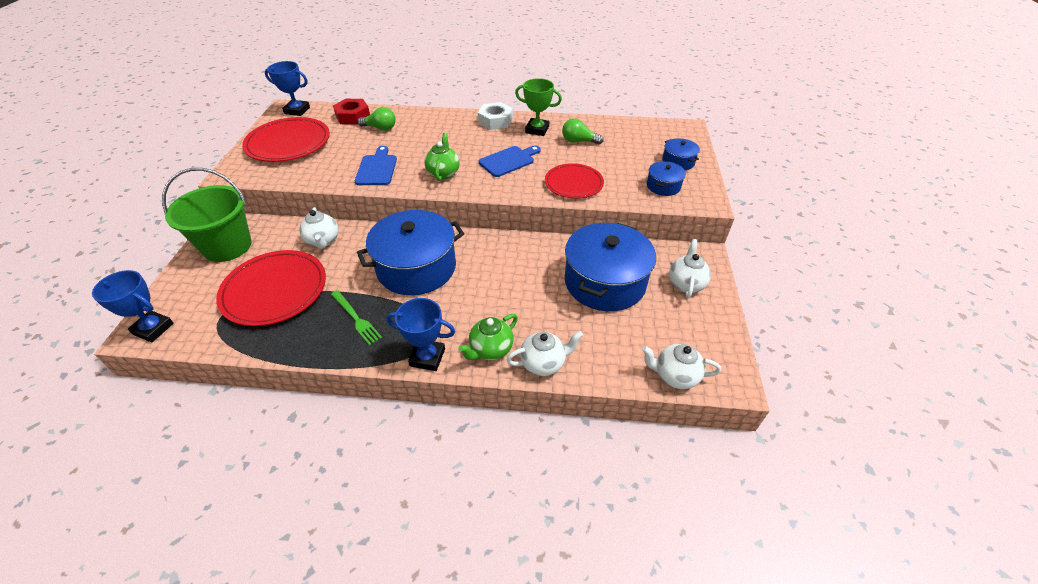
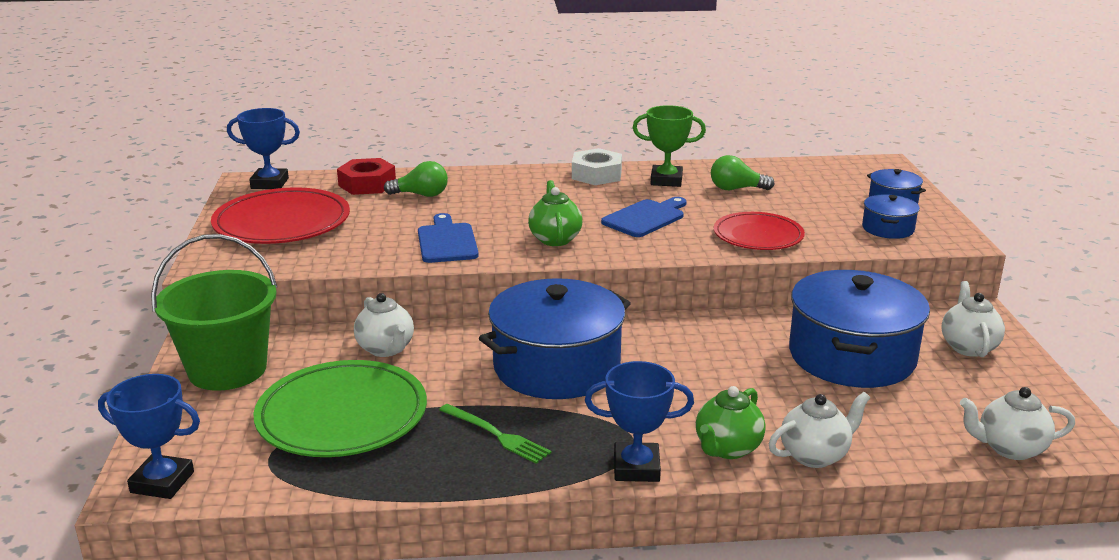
camera: 10 degrees left, 20 degrees down
red plate [216,250,326,326] -> green plate [254,360,427,457]

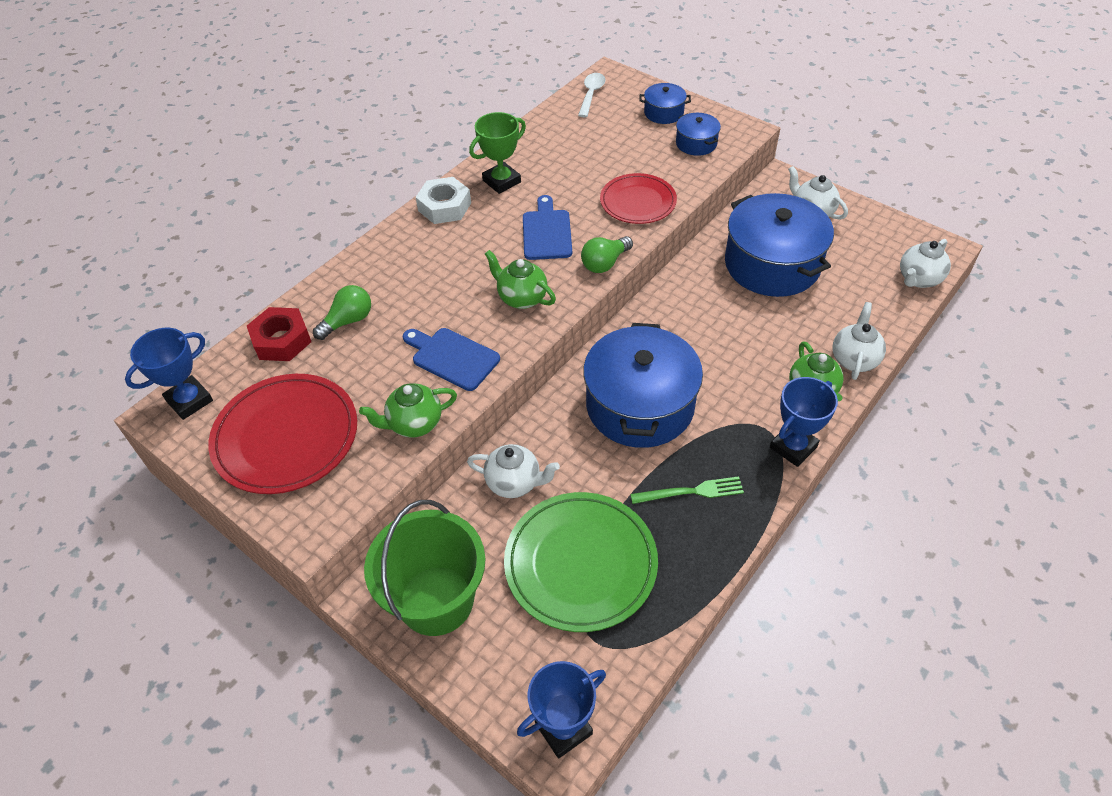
camera: 45 degrees left, 25 degrees up
green light bulb [711,155,775,190] -> green light bulb moved to [581,236,633,273]
none -> green teapot [359,383,457,438]
none -> white spoon [578,73,606,117]

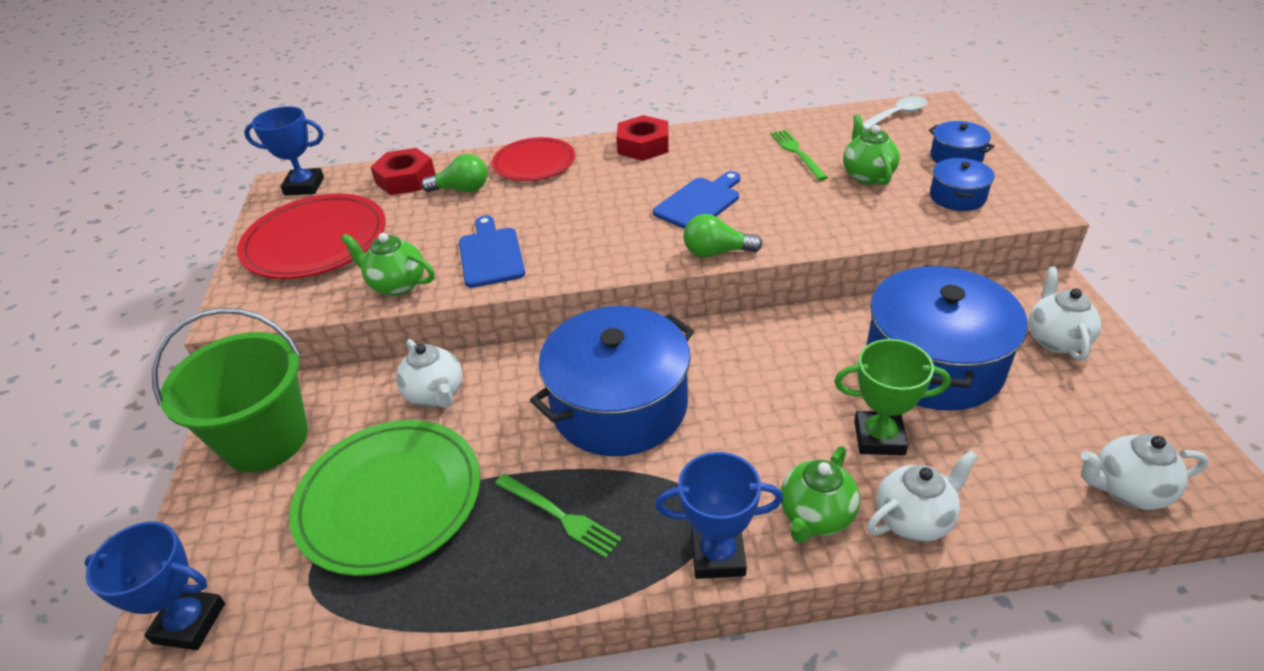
camera: 45 degrees right, 10 degrees down
white nut [416,177,471,224] -> red nut [616,115,669,161]
green trophy [469,112,526,194] -> green trophy moved to [834,339,951,455]
green teapot [485,250,556,309] -> green teapot moved to [843,115,900,185]
red plate [600,173,677,224] -> red plate moved to [492,137,575,181]
none -> green fork [770,130,828,181]

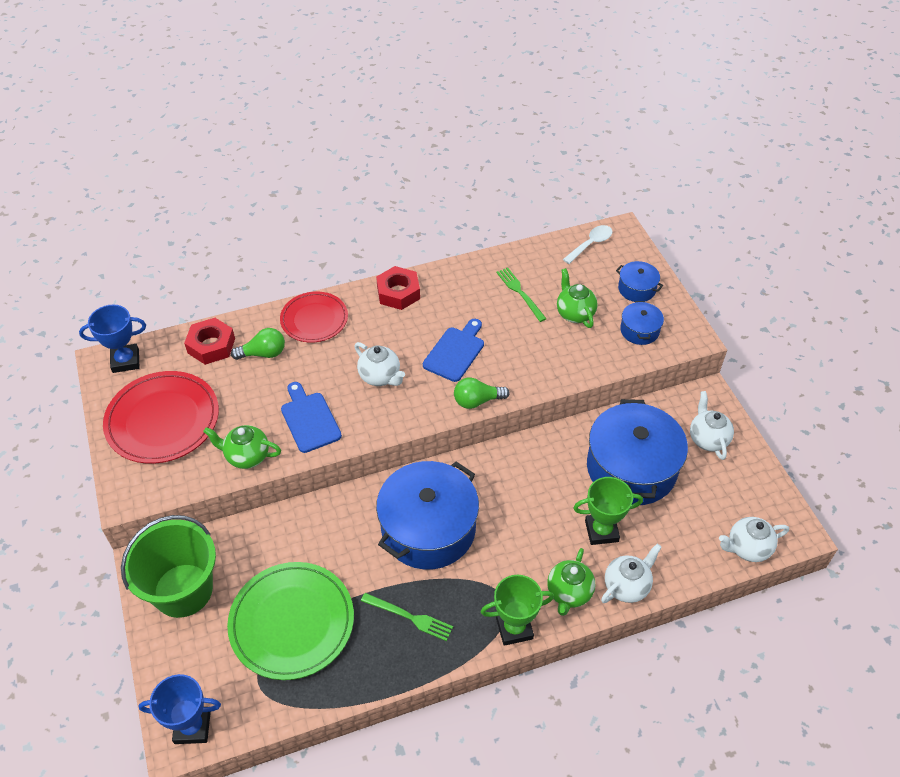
camera: 15 degrees left, 10 degrees up
white teapot [396,339,462,408] -> white teapot moved to [354,342,405,386]
blue trophy [655,452,783,579] -> green trophy [481,575,554,646]

